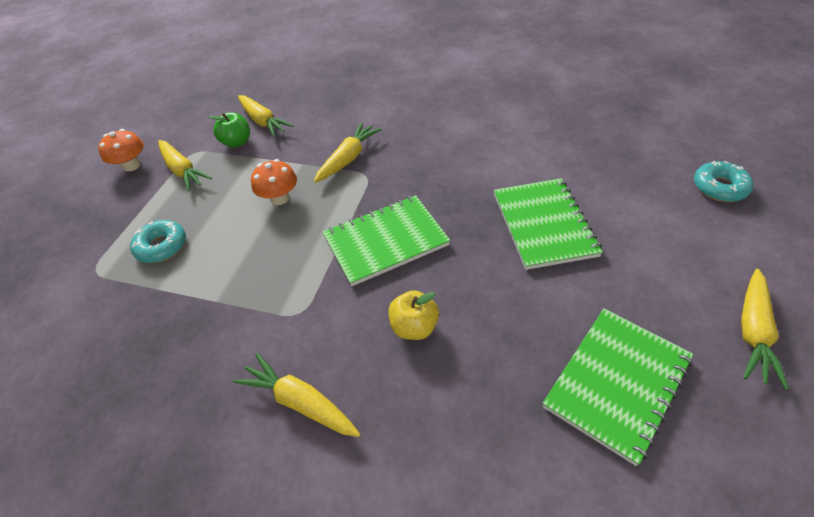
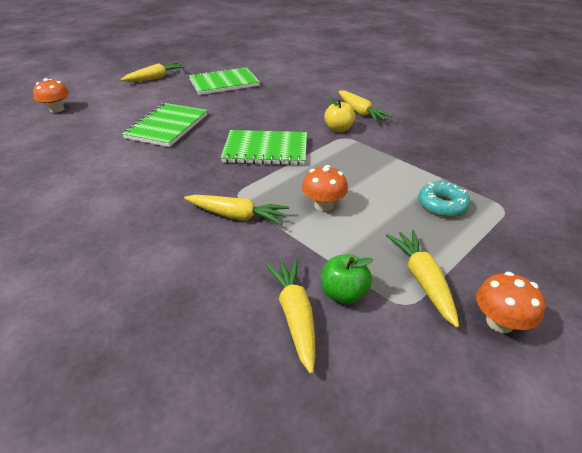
camera: 155 degrees left, 10 degrees down
yellow carrot [314,122,382,183] -> yellow carrot turned 135 degrees counterclockwise [184,195,289,225]
yellow apple [388,290,439,340] -> yellow apple moved to [324,98,355,132]
turquoise donut [694,161,753,202] -> orange mushroom [33,78,69,113]

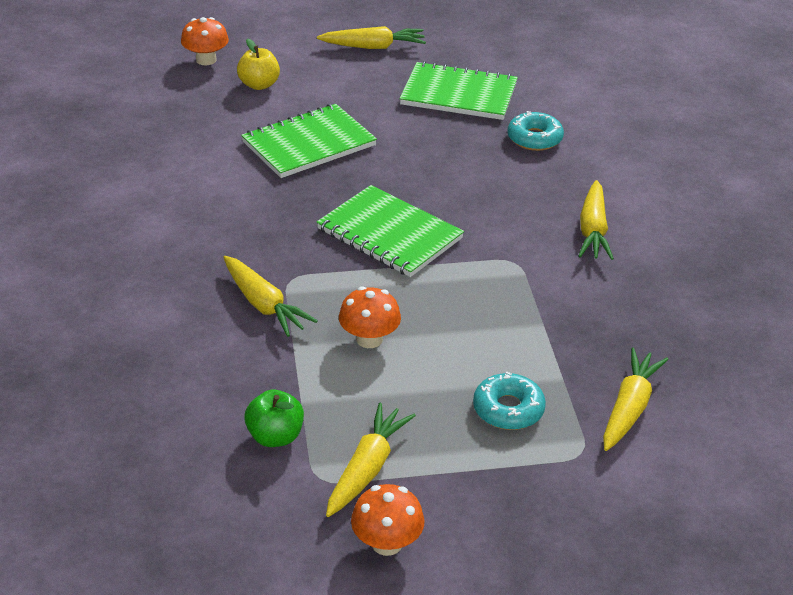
camera: 35 degrees right, 0 degrees up
yellow carrot [265,258,315,374] -> yellow carrot moved to [603,348,669,451]
yellow apple [324,98,355,132] -> yellow apple moved to [237,38,280,90]
none -> turquoise donut [508,111,564,151]

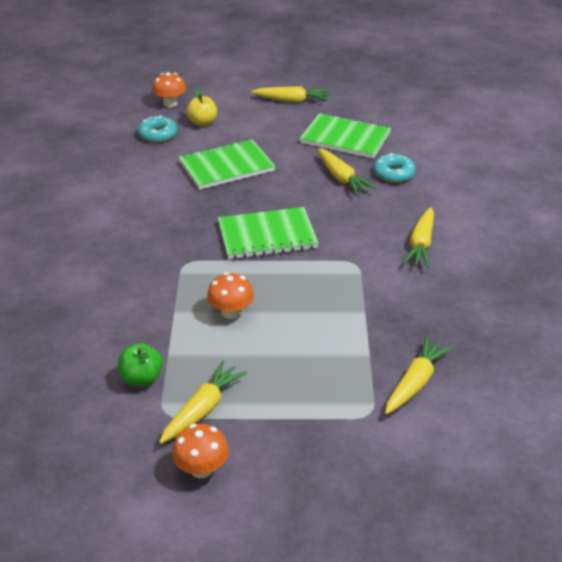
camera: 10 degrees right, 0 degrees up
yellow carrot [223,256,318,337] -> yellow carrot moved to [318,148,376,195]
green notebook [316,185,464,277] -> green notebook turned 60 degrees counterclockwise [218,207,319,259]
turquoise donut [473,372,546,430] -> turquoise donut moved to [138,115,177,143]

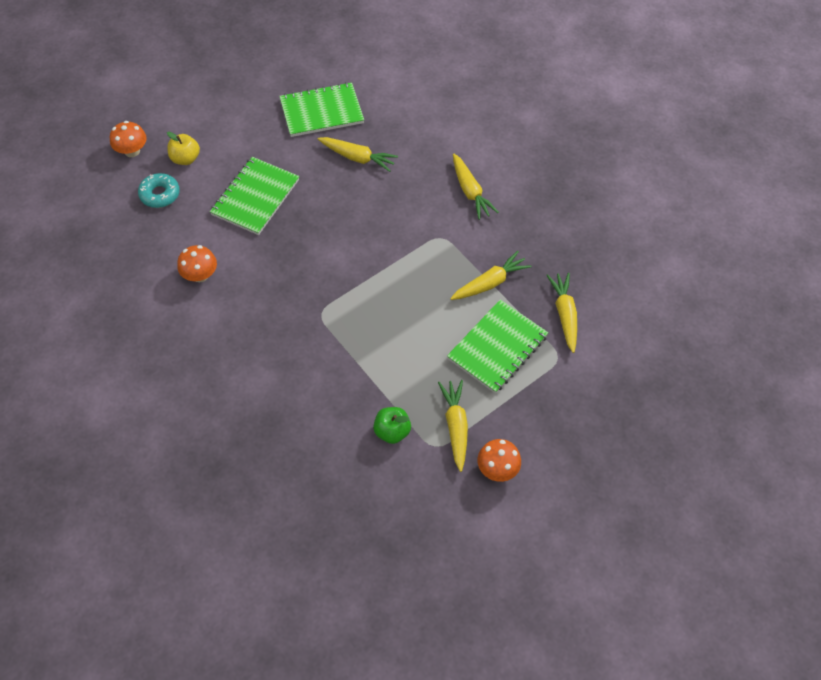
camera: 40 degrees left, 20 degrees up
orange mushroom [207,272,254,319] -> orange mushroom moved to [177,245,217,282]
green notebook [218,207,319,259] -> green notebook moved to [447,299,548,393]
yellow carrot [251,86,330,103] -> yellow carrot moved to [450,251,532,300]
turquoise donut [373,153,416,183] -> none

